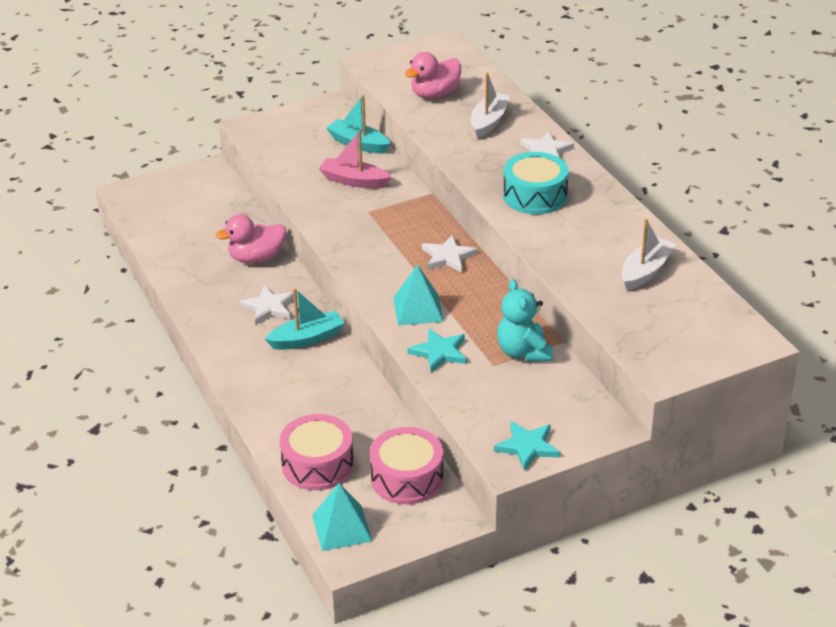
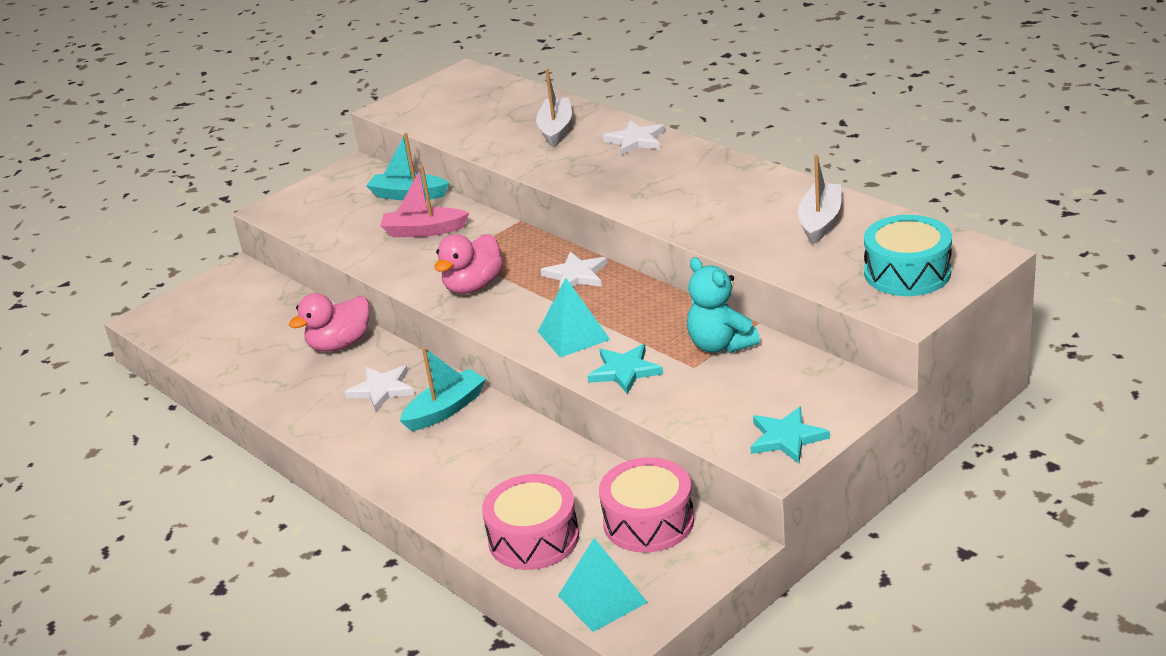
camera: 15 degrees left, 5 degrees down
pink duck [405,52,461,99] -> pink duck moved to [434,234,503,294]
turquoise drum [503,152,568,214] -> turquoise drum moved to [864,215,952,296]

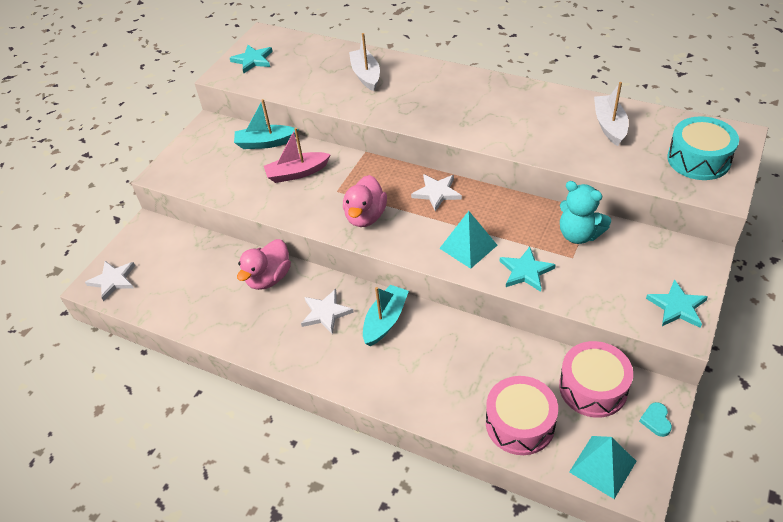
camera: 20 degrees left, 15 degrees up
white star [603,120,665,156] -> white star moved to [85,261,135,301]
none -> turquoise star [230,45,273,73]
none -> turquoise heart [639,402,672,437]

